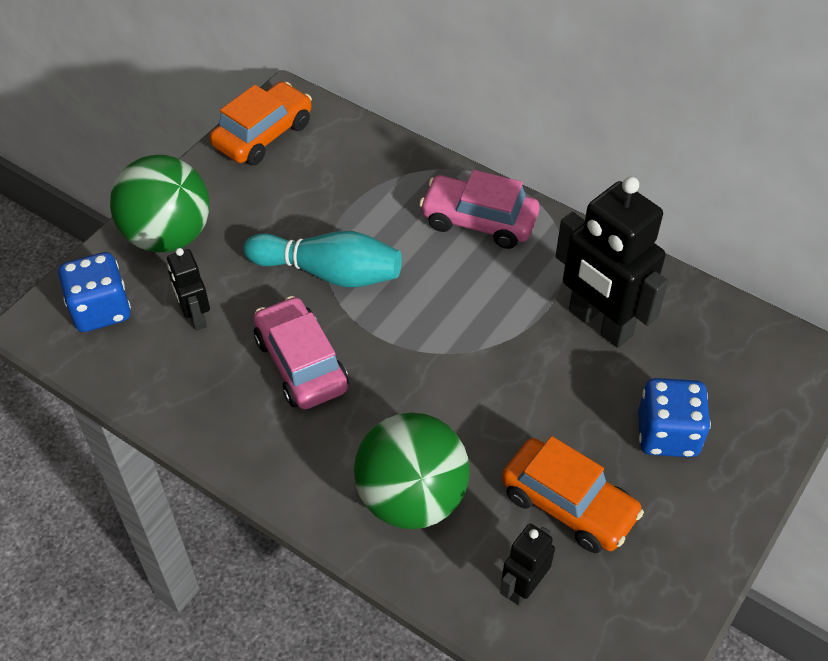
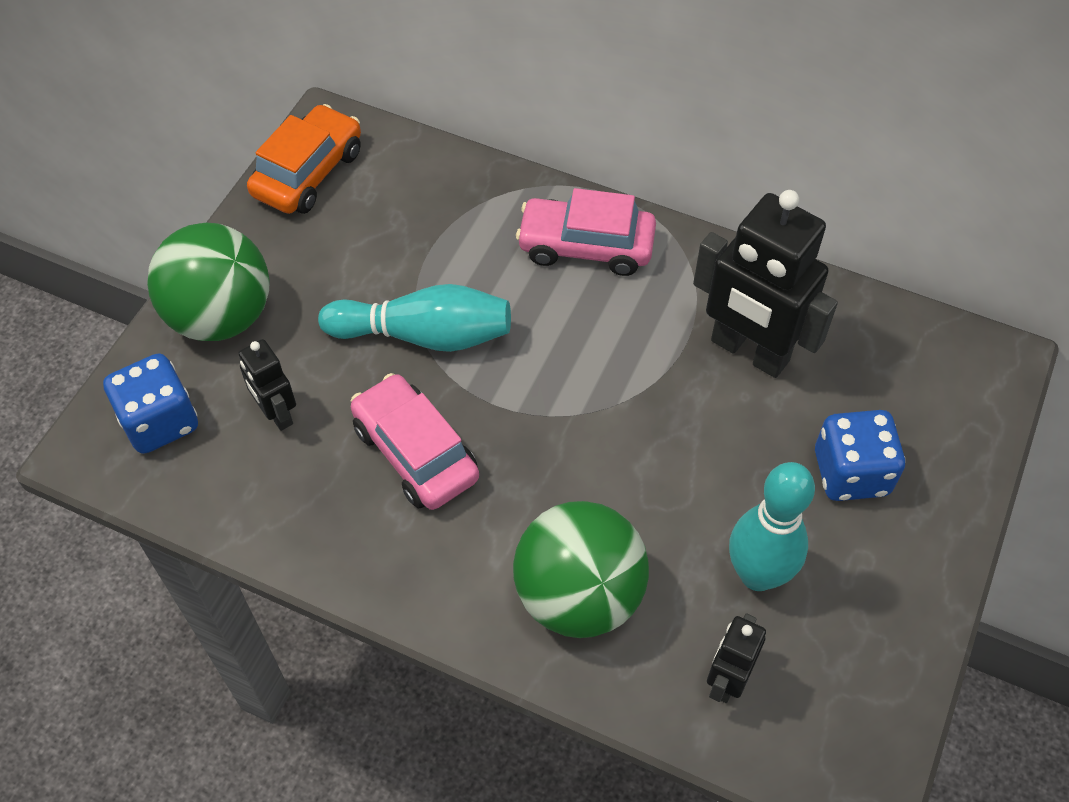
camera: 10 degrees left, 5 degrees up
orange car [502,436,644,553] -> turquoise bowling pin [729,462,815,591]

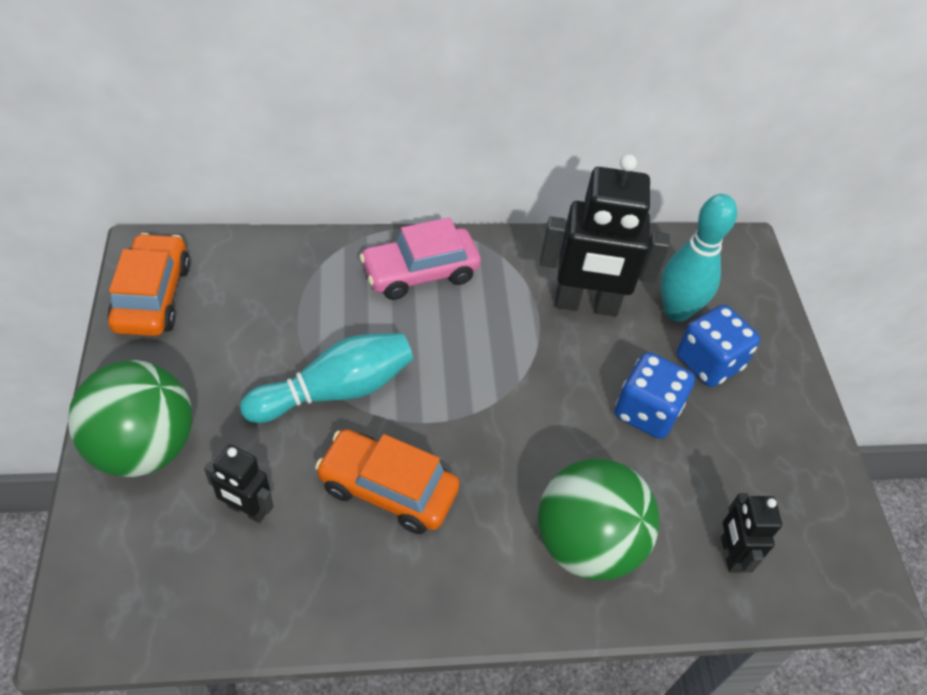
camera: 35 degrees left, 5 degrees down
blue dice [103,353,198,454] -> blue dice moved to [615,352,695,439]
pink car [350,373,479,510] -> orange car [315,429,460,534]
turquoise bowling pin [729,462,815,591] -> turquoise bowling pin moved to [661,194,737,322]

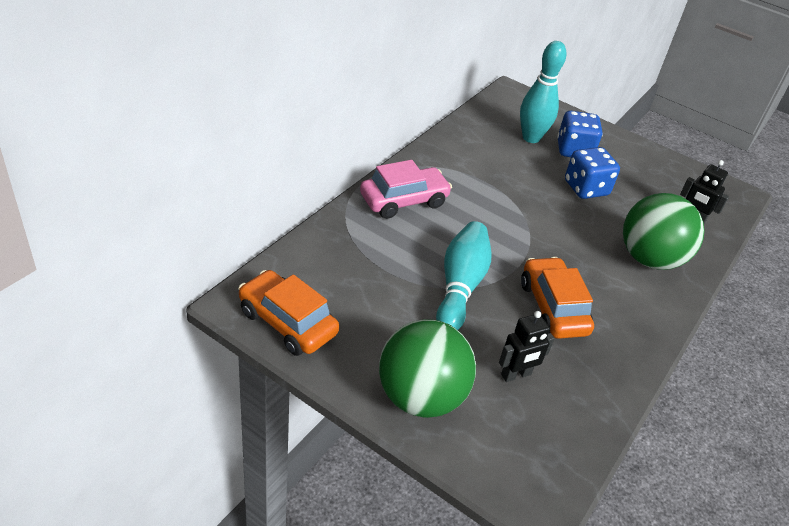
camera: 50 degrees left, 10 degrees down
orange car [315,429,460,534] -> orange car turned 105 degrees clockwise [521,257,594,339]
pink car [360,217,481,300] -> pink car turned 135 degrees counterclockwise [360,160,452,219]
black robot [540,154,670,317] -> none

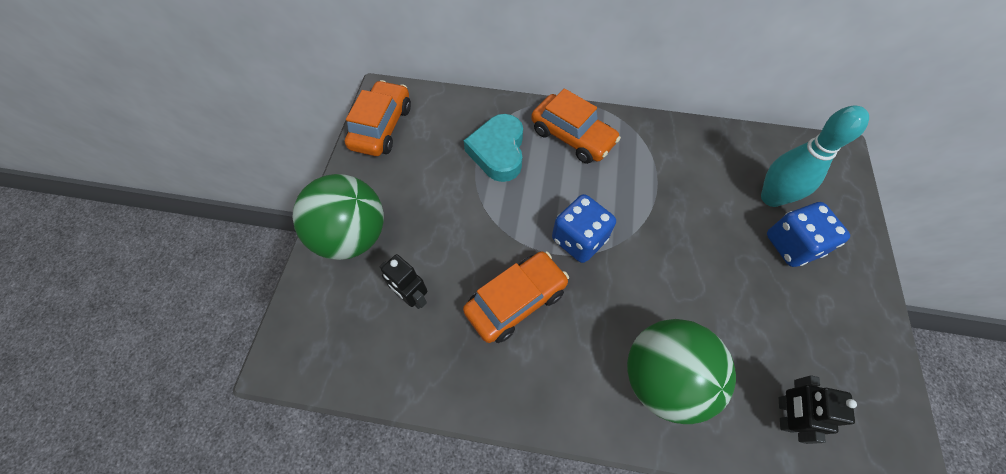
camera: 70 degrees right, 20 degrees up
pink car [360,160,452,219] -> orange car [531,88,621,164]
turquoise bowling pin [436,221,492,330] -> none
blue dice [565,147,620,199] -> blue dice moved to [552,194,616,263]
none -> turquoise heart [464,114,523,182]

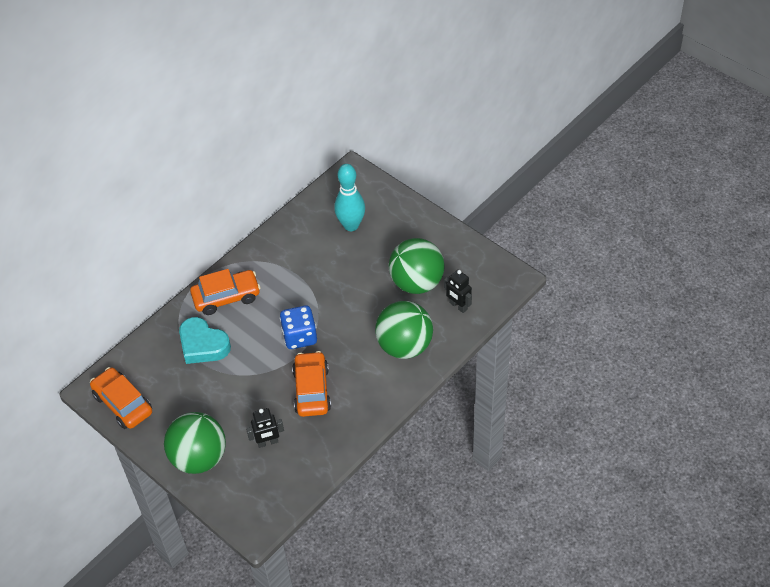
camera: 55 degrees left, 10 degrees down
blue dice [767,202,850,267] -> none
none -> green ball [389,238,445,294]

